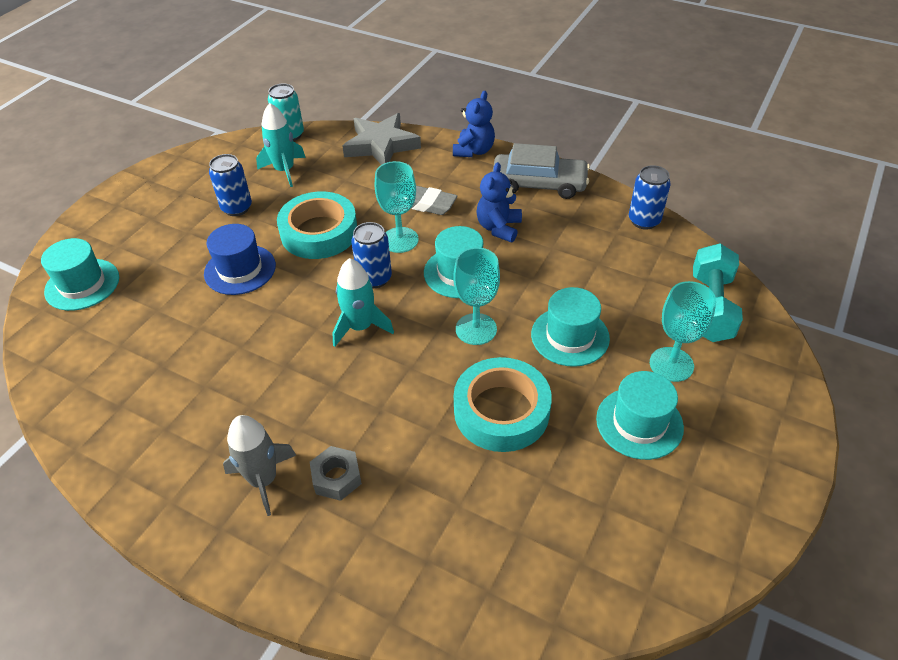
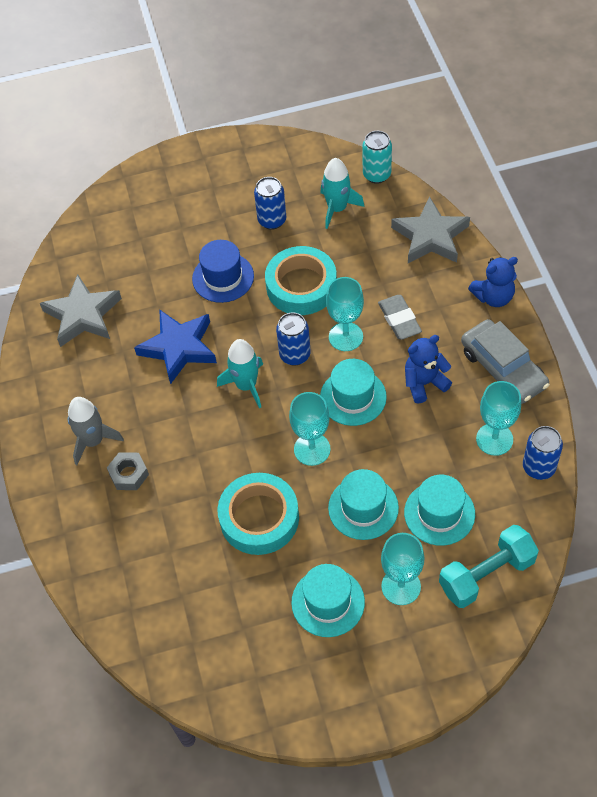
camera: 50 degrees right, 10 degrees up
turquoise hat [41,238,119,311] -> turquoise hat moved to [404,475,475,546]
none -> grey star [40,274,122,347]
none -> blue star [134,309,217,384]
none -> turquoise goblet [476,381,521,456]

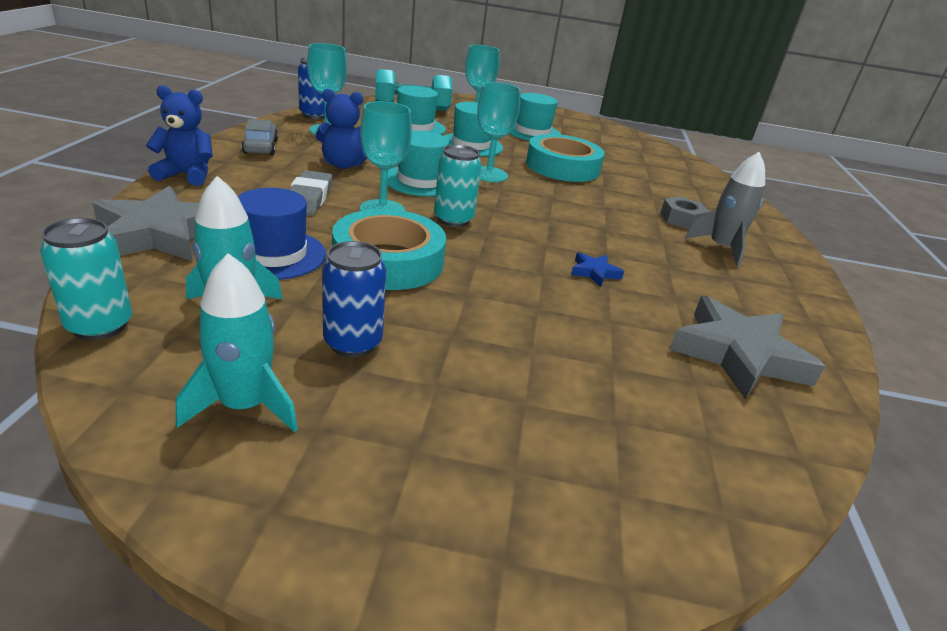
camera: 165 degrees left, 25 degrees down
blue star [134,309,217,384] -> blue star [571,252,624,287], size x0.44
blue hat [192,240,254,303] -> blue hat moved to [238,188,326,280]
turquoise rocket [217,339,263,408] -> turquoise rocket moved to [176,253,298,432]
blue can [276,313,311,366] -> turquoise can [434,145,481,227]
grey car [461,319,549,404] -> grey car [242,119,278,155], size x0.61

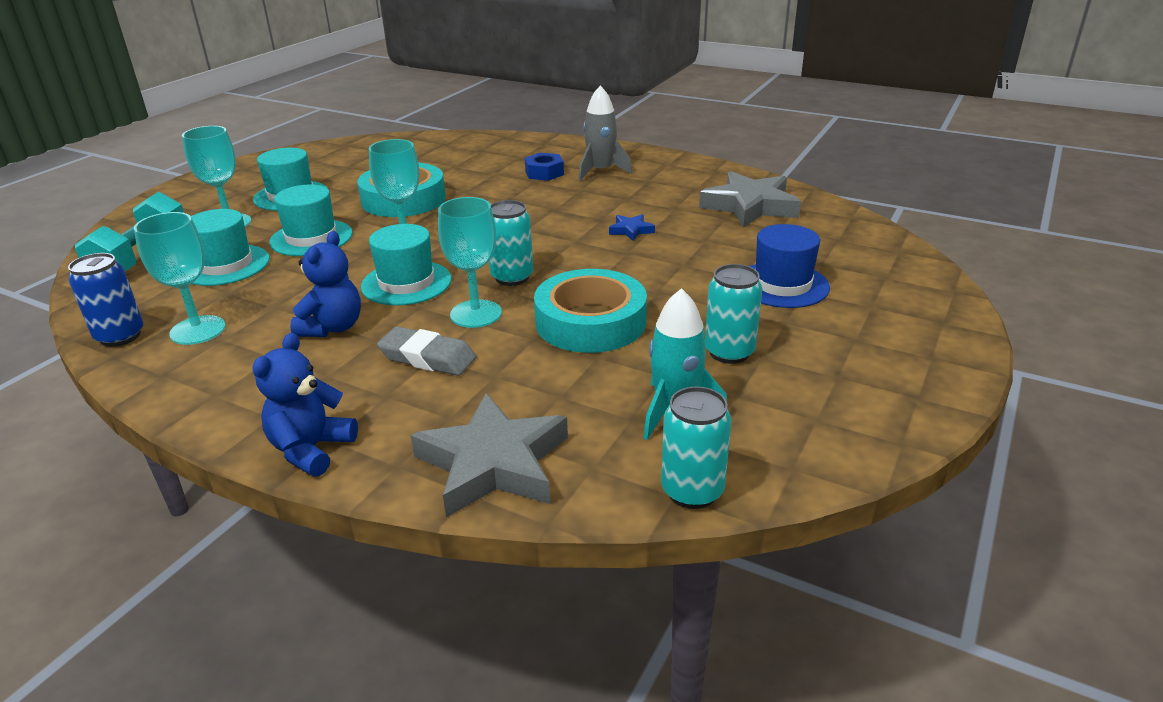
camera: 65 degrees left, 0 degrees up
turquoise rocket [176,253,298,432] -> none
blue hat [238,188,326,280] -> blue hat moved to [749,224,830,308]
grey car [242,119,278,155] -> none
blue can [322,241,386,357] -> turquoise can [705,264,763,364]
grey nut [660,196,709,229] -> blue nut [525,153,564,181]

